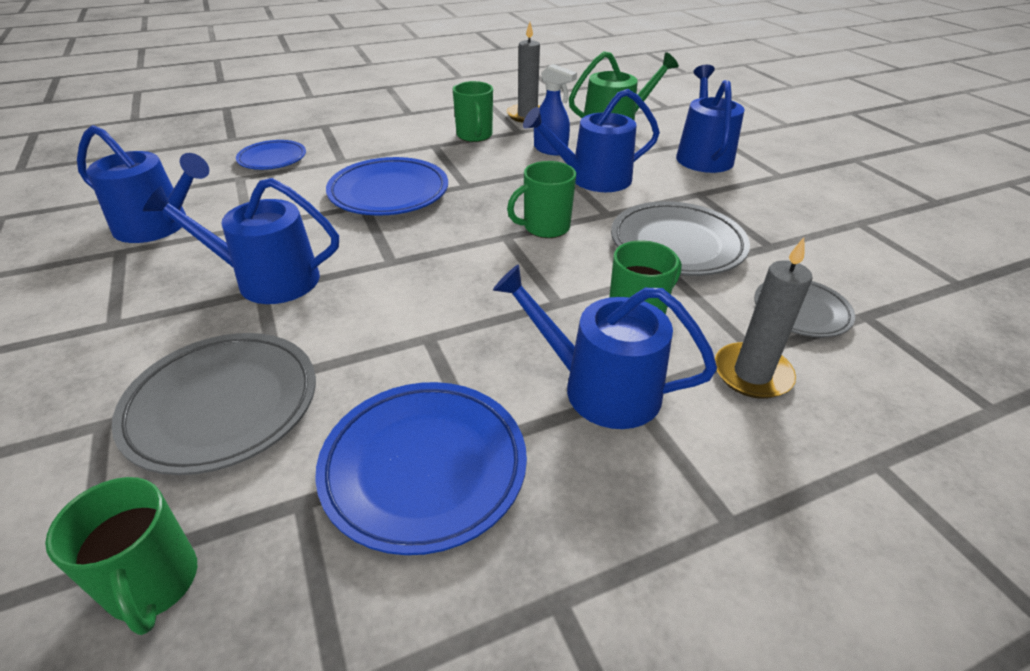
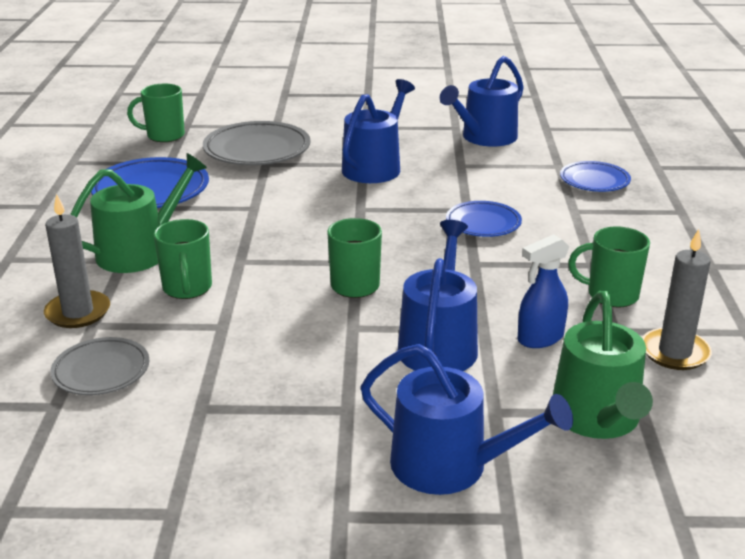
camera: 115 degrees right, 10 degrees down
blue plate [326,157,448,216] -> blue plate [446,201,522,237], size x0.61
blue watering can [493,264,717,429] -> green watering can [70,153,207,273]
grey plate [611,201,750,276] -> none

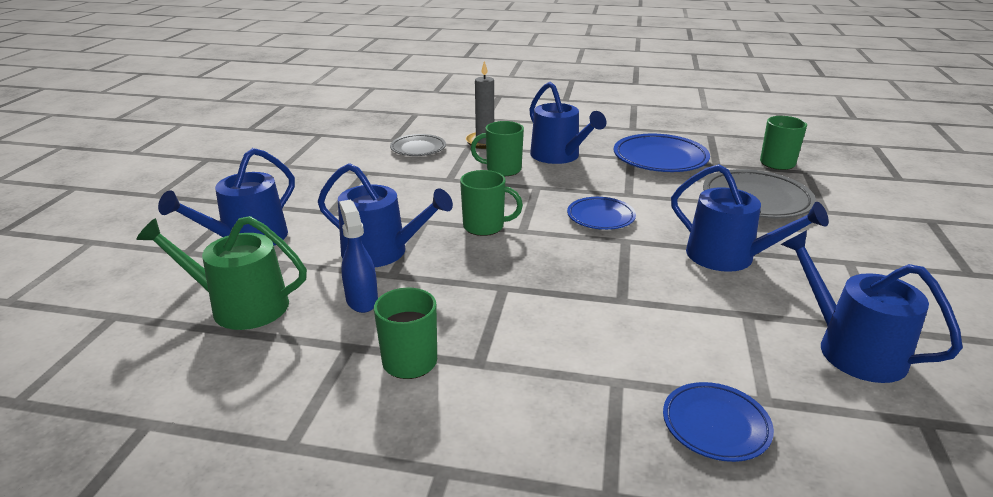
camera: 100 degrees right, 0 degrees up
green watering can [70,153,207,273] -> blue watering can [529,82,606,164]
blue plate [446,201,522,237] -> blue plate moved to [567,197,636,230]
grey candle [642,229,712,370] -> none

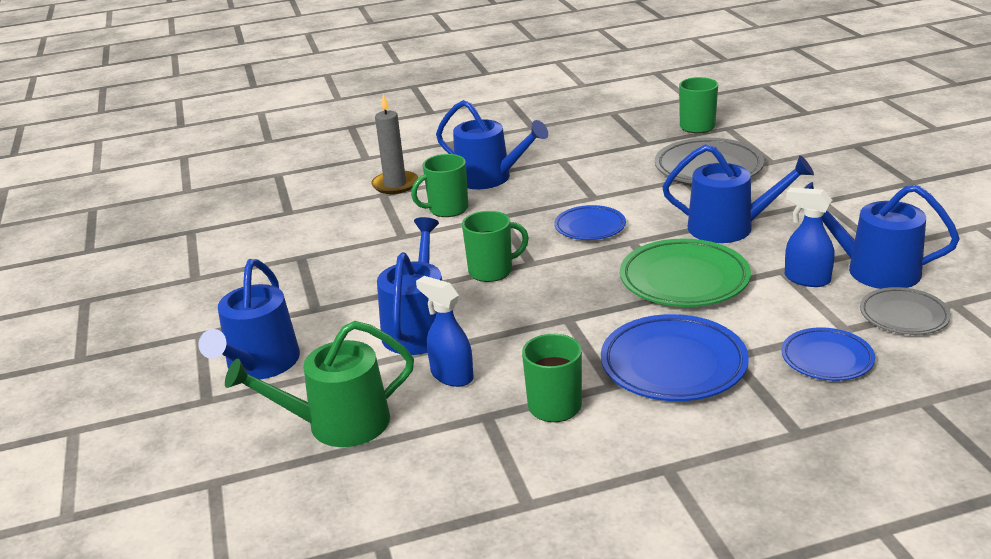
camera: 25 degrees left, 0 degrees up
blue watering can [318,163,453,267] -> blue watering can turned 75 degrees counterclockwise [377,217,442,355]
grey plate [390,134,446,156] -> grey plate moved to [860,287,951,335]
blue plate [614,133,710,172] -> blue plate moved to [601,314,749,401]
none -> green plate [620,239,751,307]
none -> blue spray bottle [785,187,835,287]

